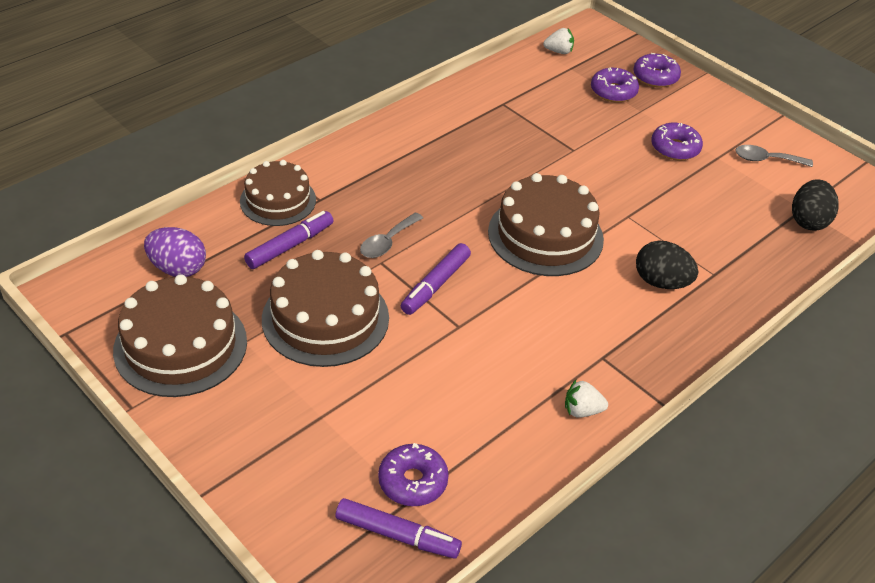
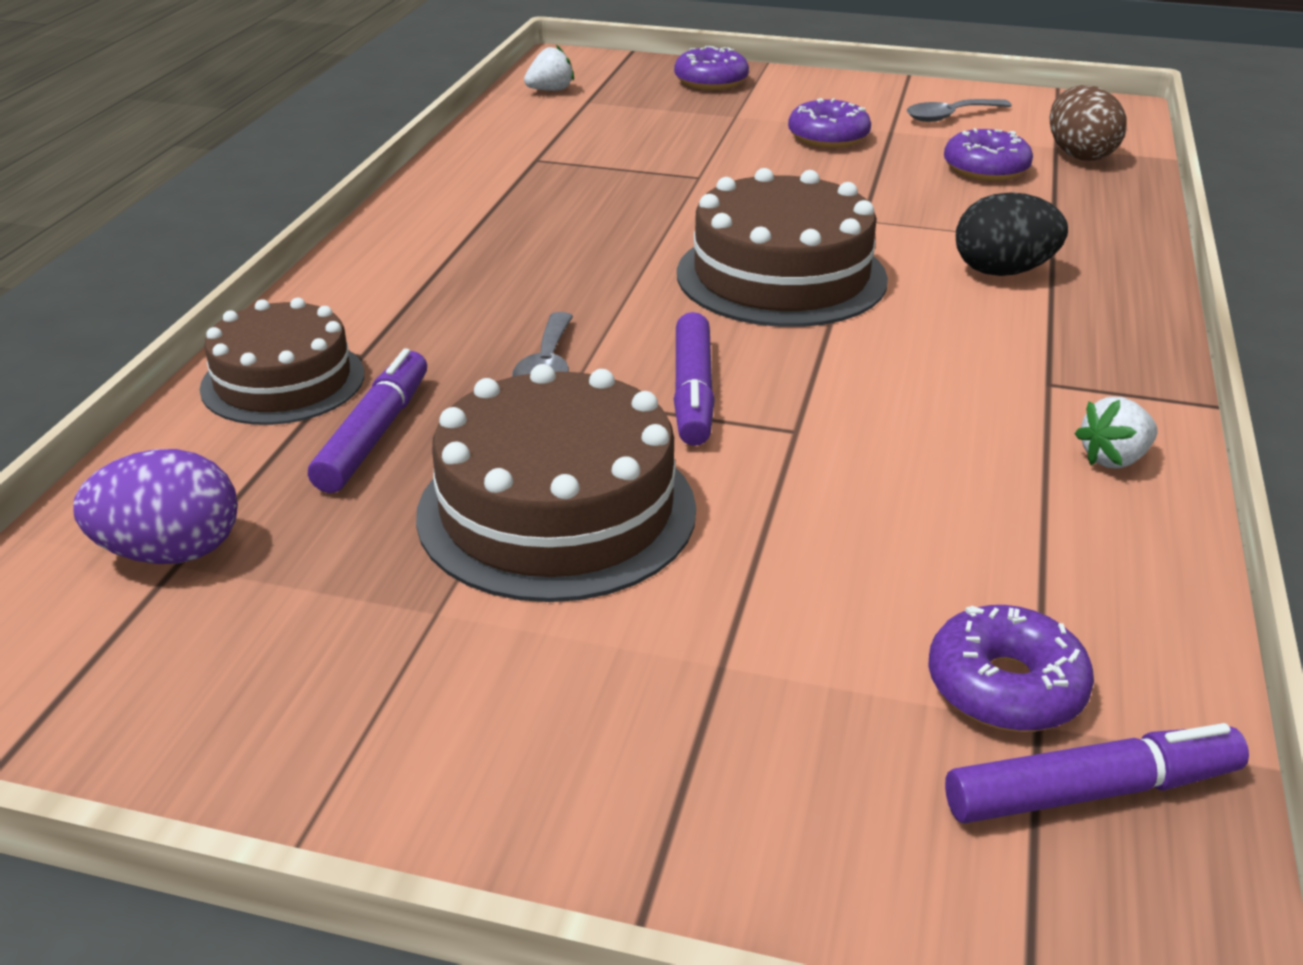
camera: 30 degrees left, 10 degrees down
brown cake [113,274,247,397] -> none
purple donut [591,67,639,102] -> purple donut moved to [944,128,1033,181]
black egg [792,179,839,231] -> brown egg [1050,85,1126,161]

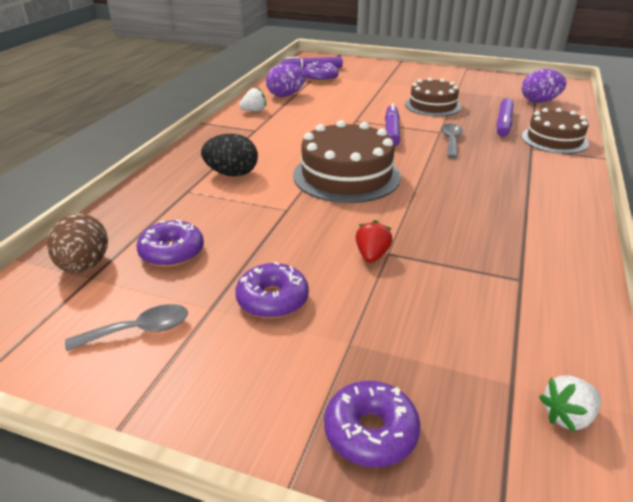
camera: 175 degrees left, 0 degrees up
brown cake [416,364,696,602] -> brown cake [405,78,461,116], size x0.66
none -> purple egg [266,63,306,97]
none -> red strawberry [355,220,393,263]

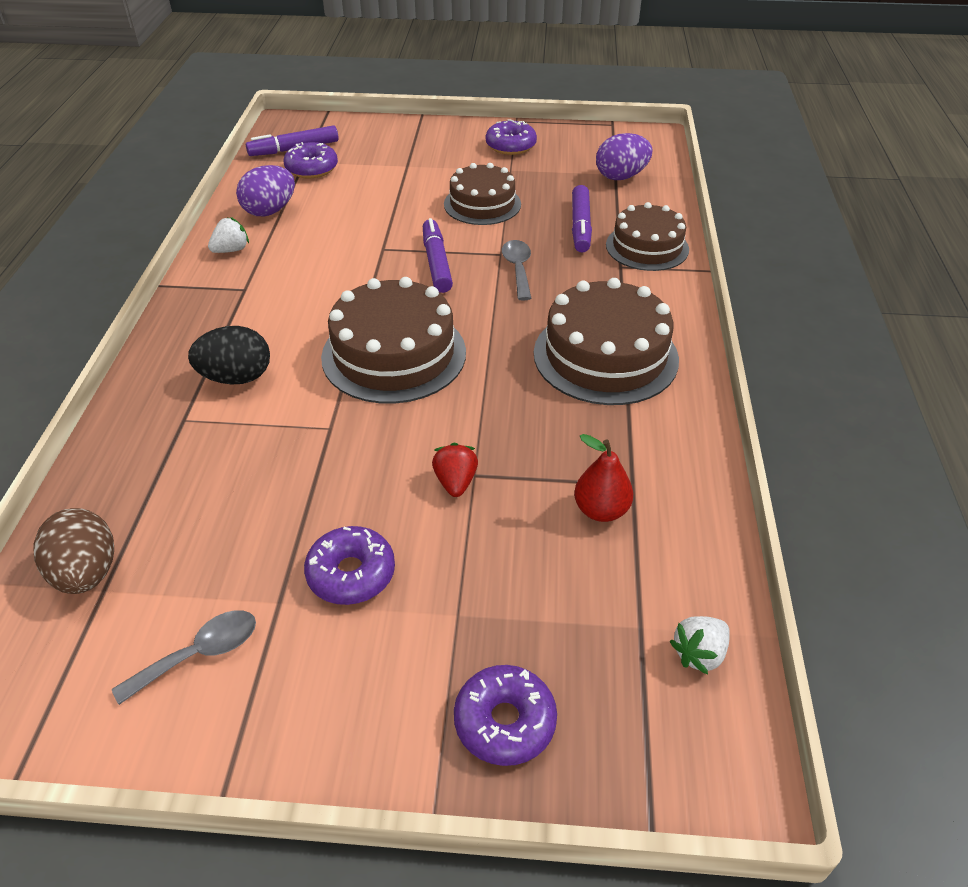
camera: 15 degrees left, 10 degrees up
purple donut [137,219,204,267] -> purple donut moved to [486,119,537,155]
none -> brown cake [534,278,679,405]
none -> red pear [574,434,633,522]

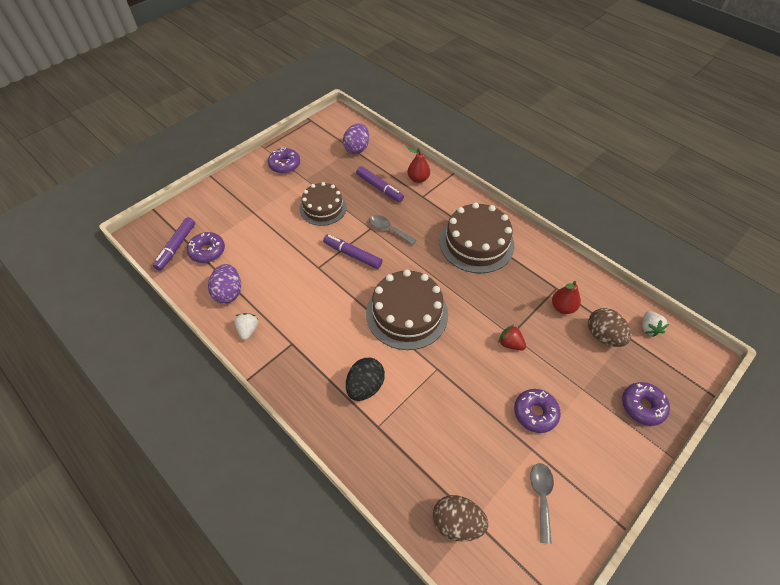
camera: 50 degrees left, 10 degrees up
brown cake [606,202,689,271] -> red pear [407,148,430,183]
none -> brown egg [588,308,631,347]

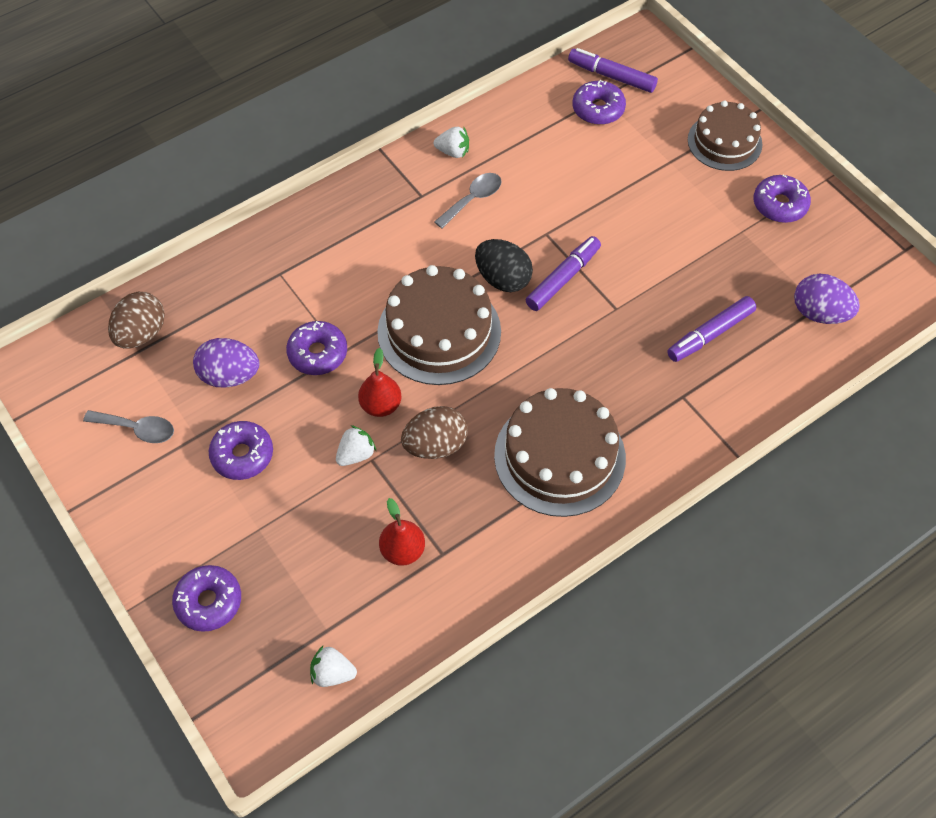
camera: 100 degrees right, 5 degrees up
purple egg [208,264,241,304] -> purple egg moved to [193,338,259,388]
brown cake [300,182,347,226] -> brown cake moved to [688,101,762,171]
black egg [346,358,385,401] -> black egg moved to [475,239,533,292]
grey spoon [369,215,417,245] -> grey spoon moved to [434,173,502,229]
red pear [407,148,430,183] -> red pear moved to [358,348,401,417]
red strawberry [499,325,526,350] -> white strawberry [336,425,377,466]
brown egg [588,308,631,347] -> brown egg moved to [401,406,468,459]
none -> purple donut [286,321,347,375]

